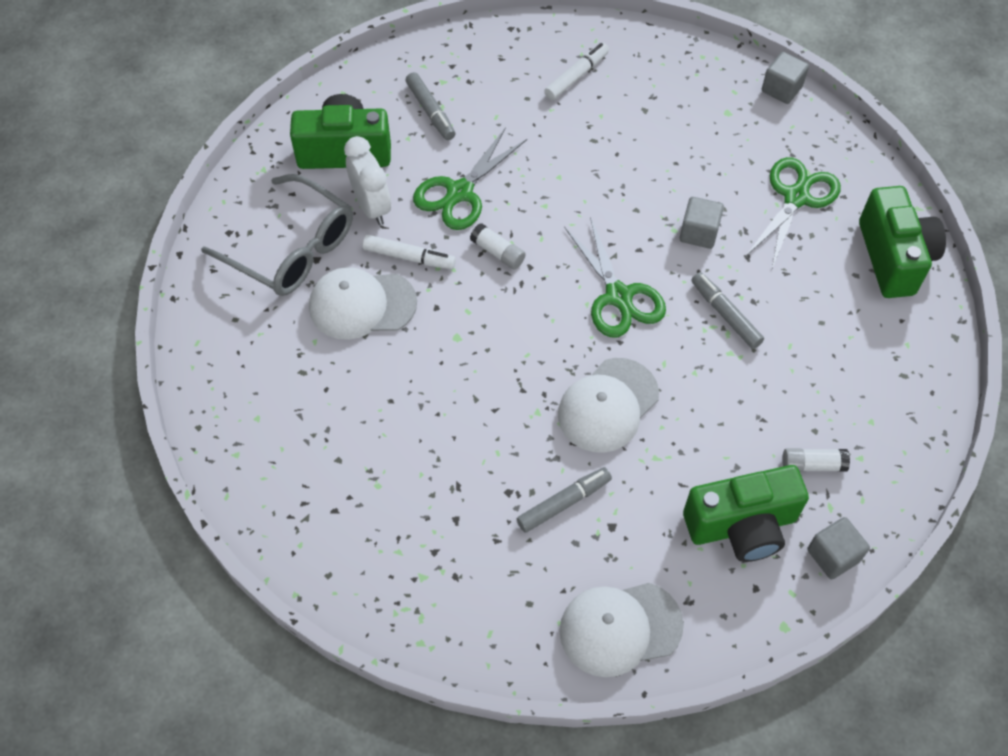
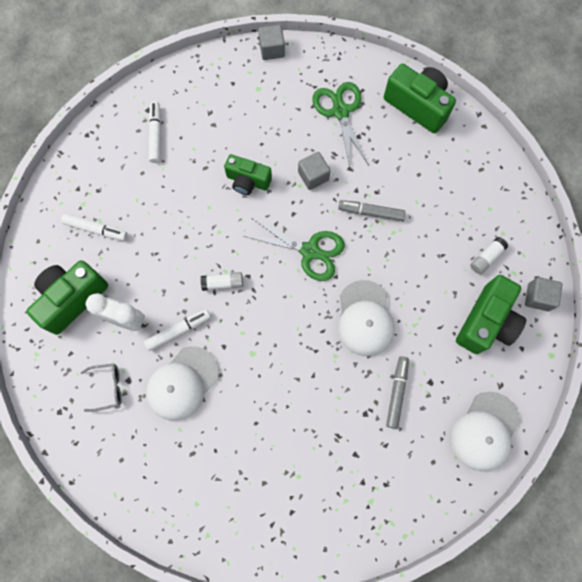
camera: 45 degrees left, 15 degrees up
grey glasses [201,174,353,296] -> grey glasses [81,364,121,412], size x0.47
grey marker [406,72,456,140] -> white marker [61,213,127,241]
green scissors [413,127,527,230] -> none
none -> green camera [224,154,272,195]

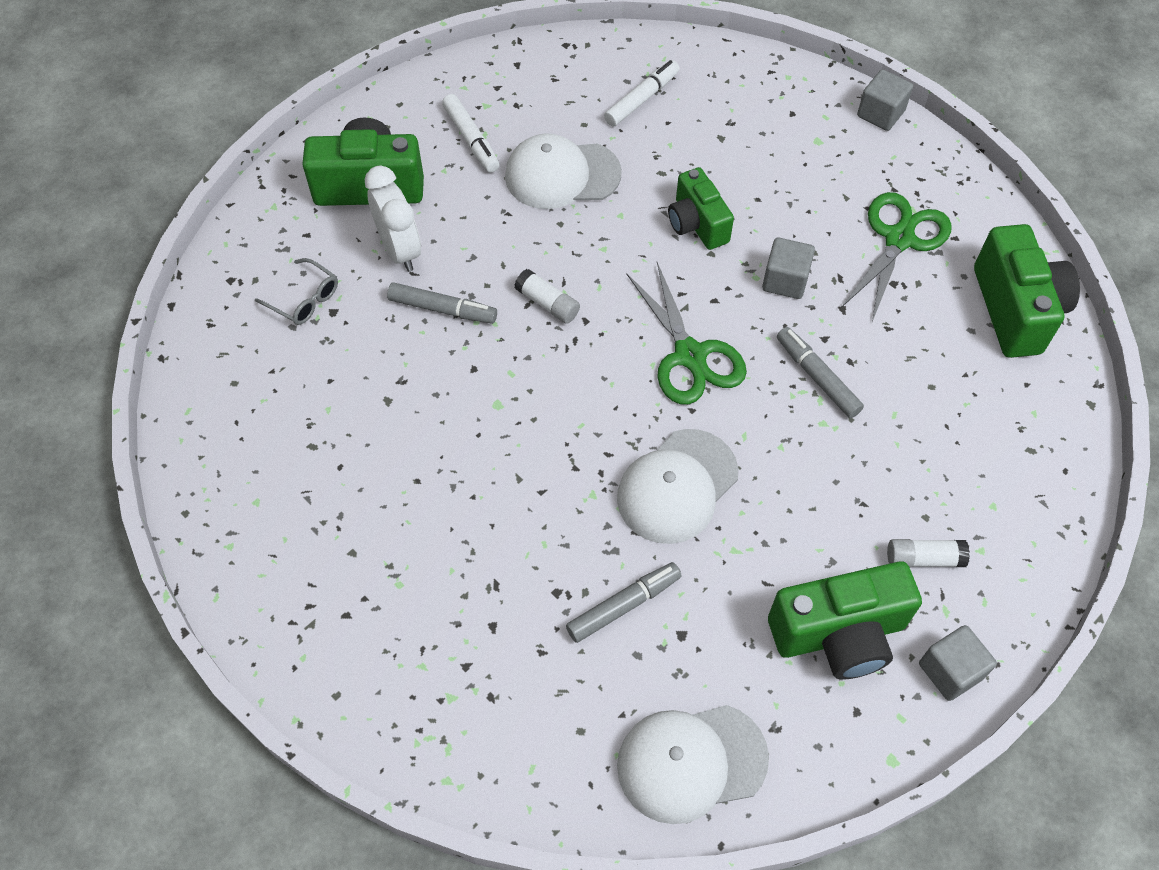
camera: 45 degrees right, 15 degrees down
white marker [144,309,211,351] -> grey marker [387,282,497,324]
white cap [146,346,219,421] -> white cap moved to [505,133,622,209]

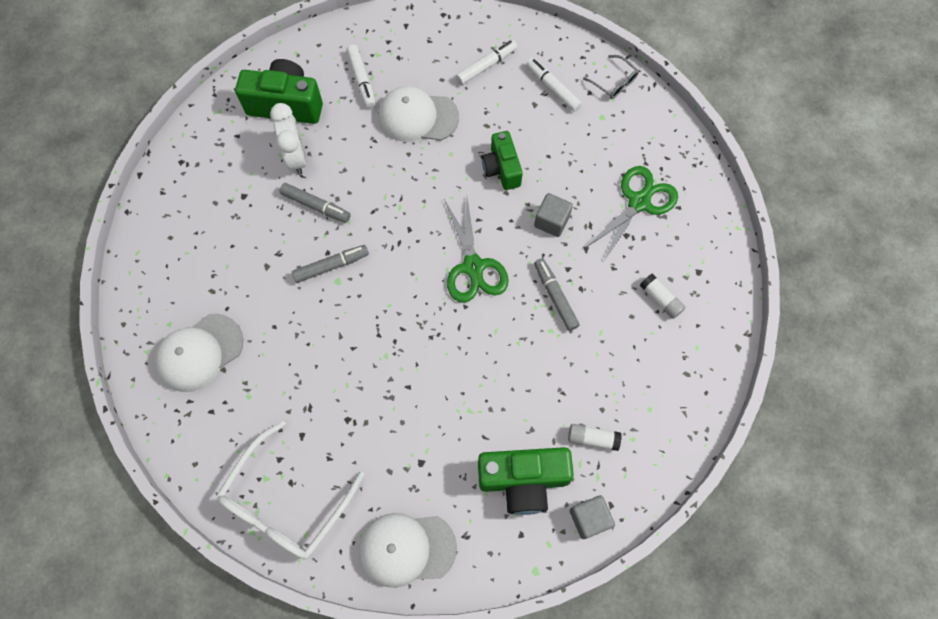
camera: 10 degrees right, 10 degrees up
grey glasses [255,258,338,325] -> grey glasses moved to [583,55,639,99]
white glue stick [514,269,580,324] -> white glue stick moved to [640,274,686,319]
grey marker [566,562,682,643] -> grey marker moved to [292,245,369,283]
white cap [617,429,738,544] -> white cap moved to [155,314,243,392]
grey cube [857,69,913,131] -> none
green camera [974,224,1080,358] -> none
none -> white glasses [216,420,365,560]
none -> white marker [526,58,582,112]

